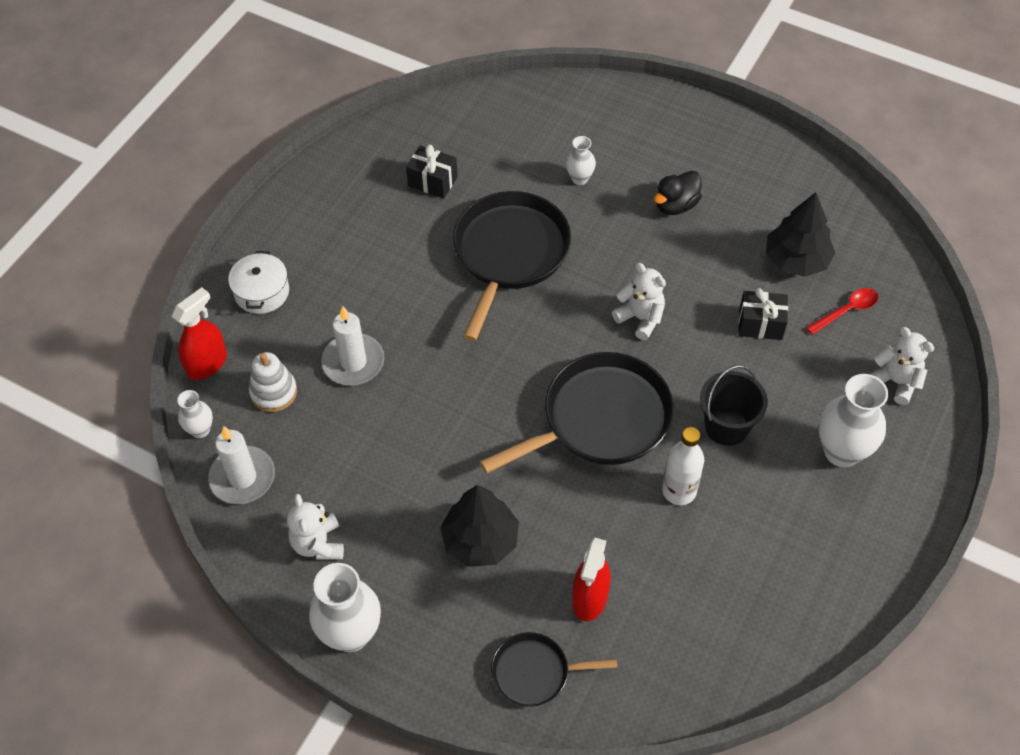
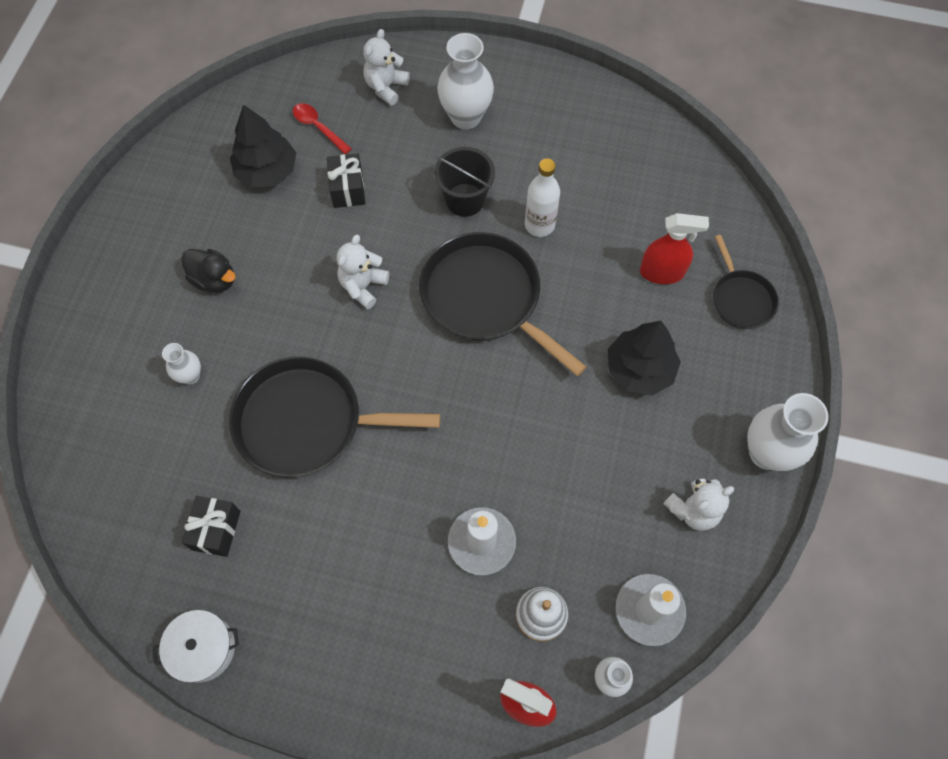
camera: 105 degrees left, 10 degrees up
white pot [228,251,289,314] -> white pot moved to [153,610,239,683]

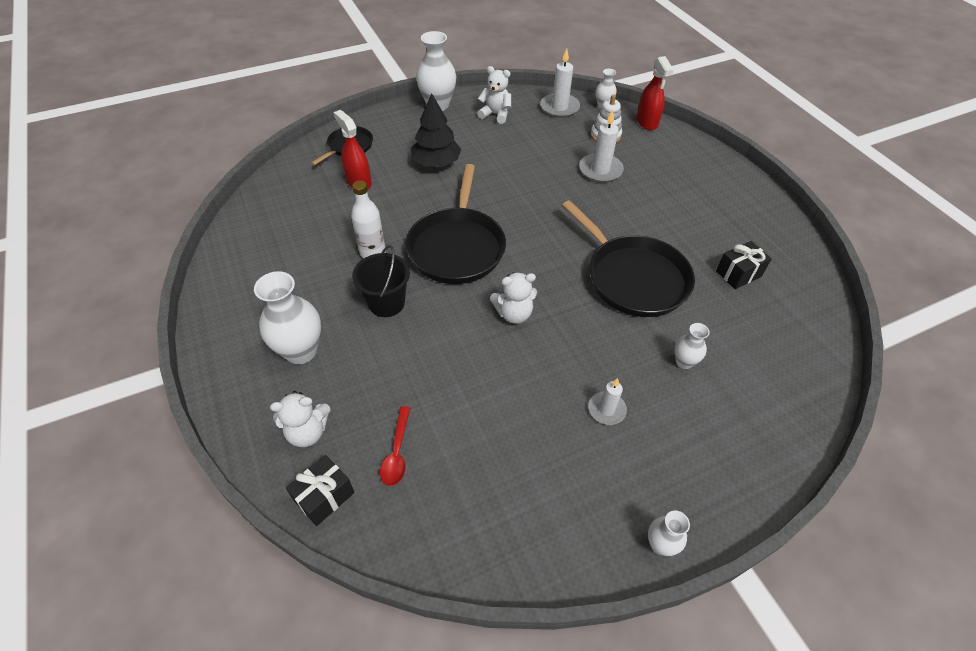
camera: 130 degrees left, 15 degrees down
white pot [153,610,239,683] -> none
black duck [181,249,236,293] -> white candle [588,378,627,425]
black tree [230,105,296,188] -> none
black gift [327,154,365,208] -> black gift moved to [286,455,355,526]
none -> white vase [648,511,690,556]

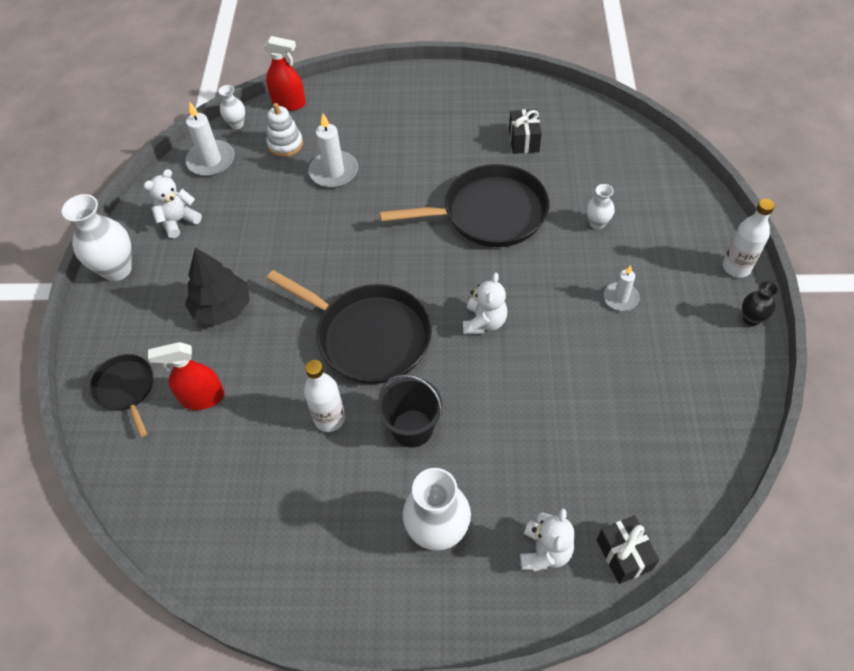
camera: 60 degrees left, 5 degrees up
red spoon [380,406,410,486] -> none
white vase [648,511,690,556] -> black vase [742,281,779,326]
none -> white bottle [723,199,775,277]

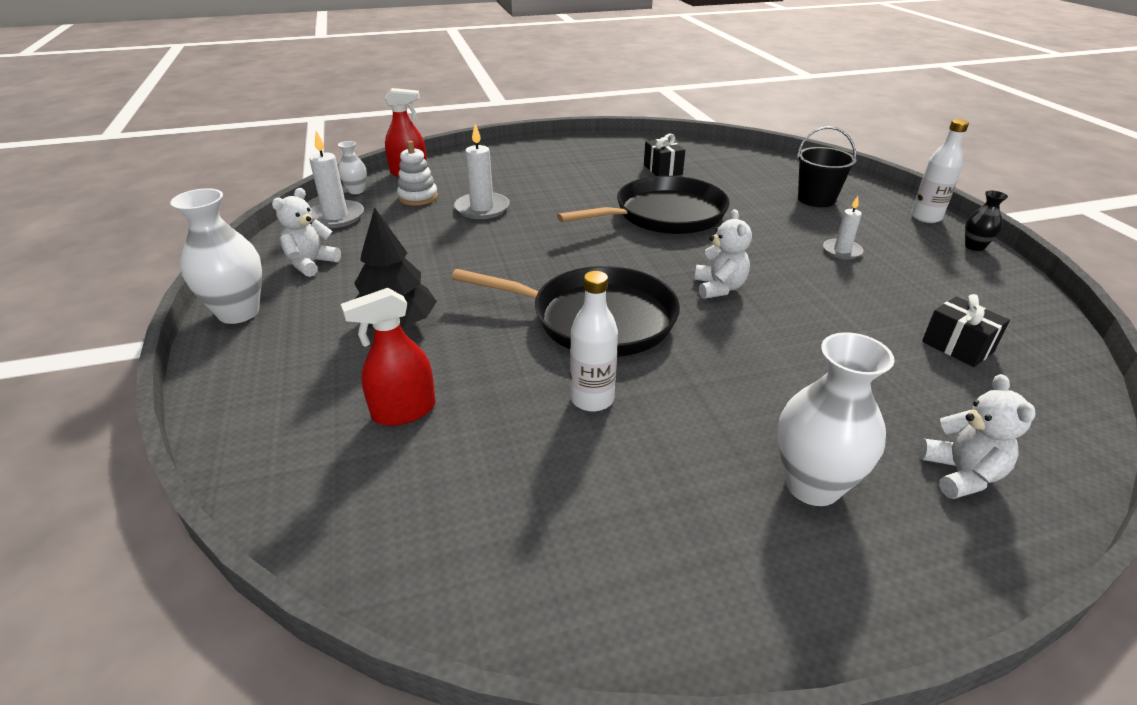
camera: 20 degrees left, 20 degrees down
black pan [90,354,153,437] -> none
black bucket [377,374,442,448] -> black bucket moved to [797,126,856,207]
white vase [586,184,615,230] -> none
black gift [597,515,659,584] -> black gift moved to [922,294,1010,367]

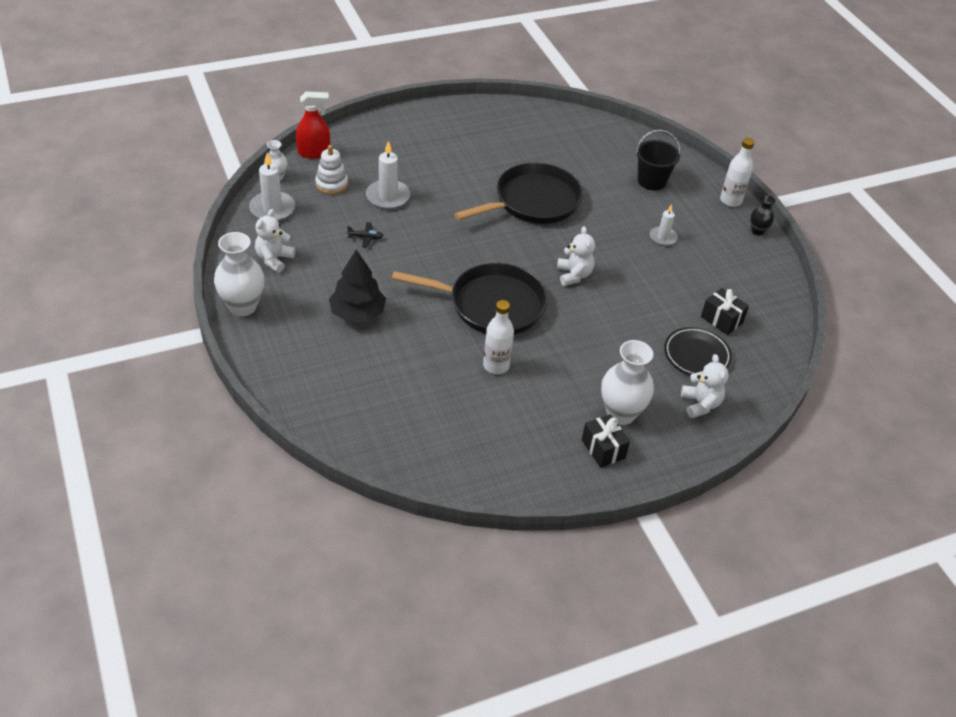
camera: 10 degrees left, 10 degrees up
red spray bottle [341,288,436,426] -> none
black gift [644,134,685,176] -> black gift moved to [582,414,630,468]
none -> black plane [347,222,383,248]
none -> black plate [664,327,732,375]

